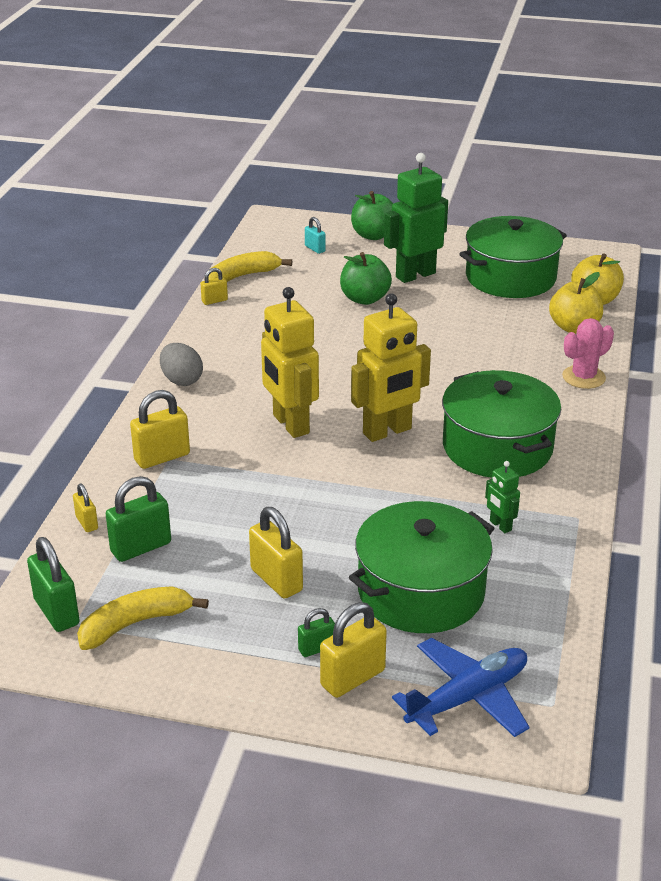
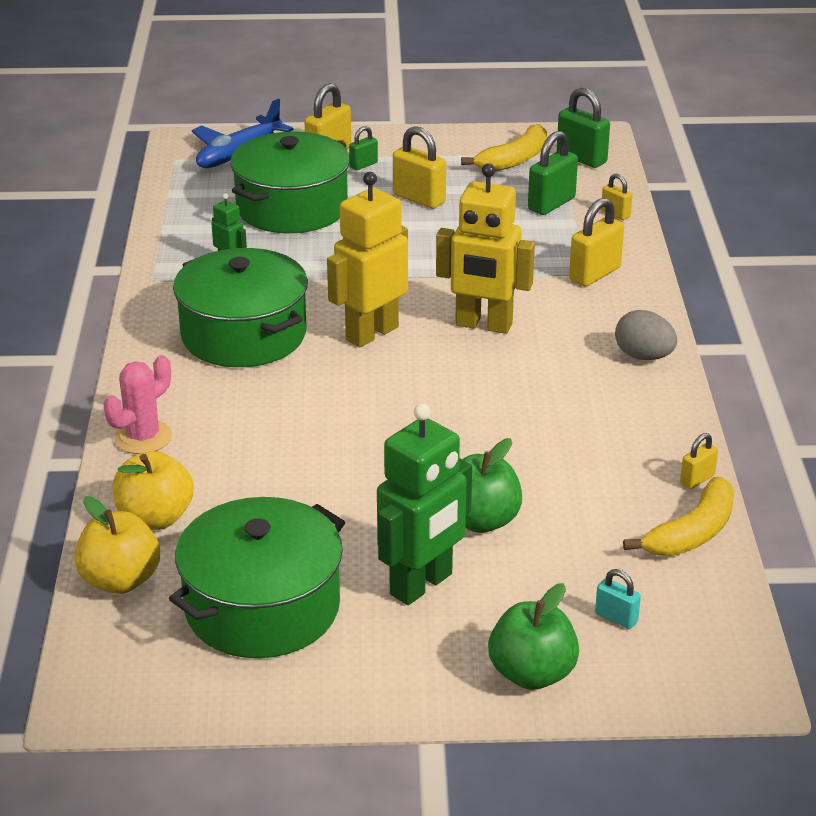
camera: 165 degrees right, 0 degrees up
yellow robot [261,287,319,438] -> yellow robot turned 150 degrees clockwise [436,163,535,334]

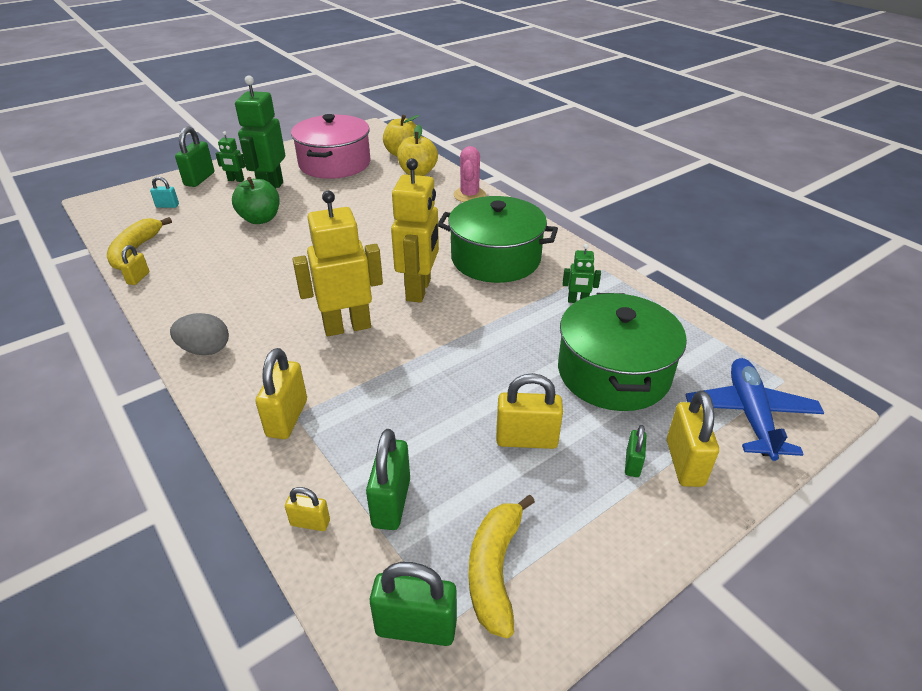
camera: 145 degrees right, 5 degrees up
green pot [169,497,345,658] -> pink pot [291,114,371,179]
green apple [488,583,579,690] -> green padlock [175,126,214,187]
none -> green robot [216,131,245,182]

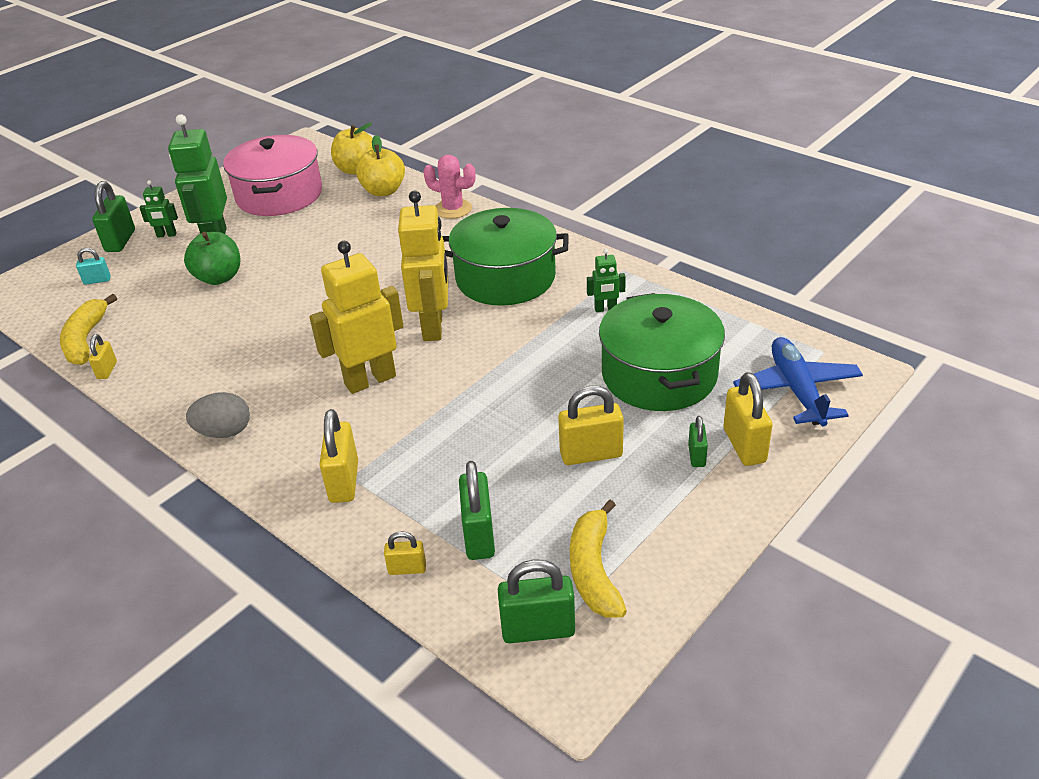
camera: 10 degrees left, 0 degrees up
pink cactus [453,146,486,202] -> pink cactus turned 60 degrees counterclockwise [423,155,476,219]

